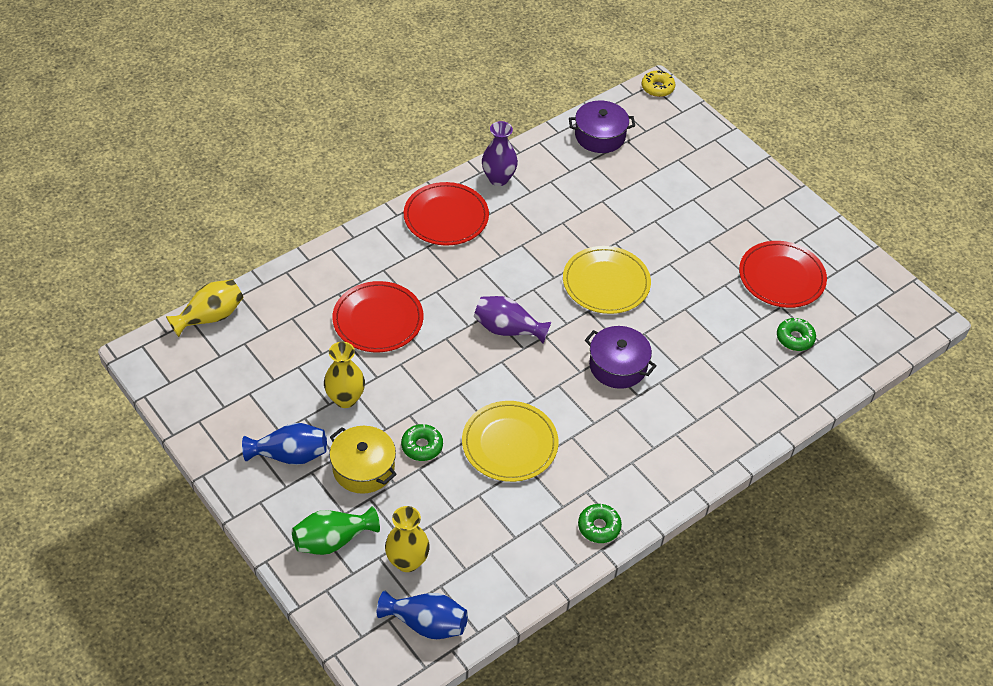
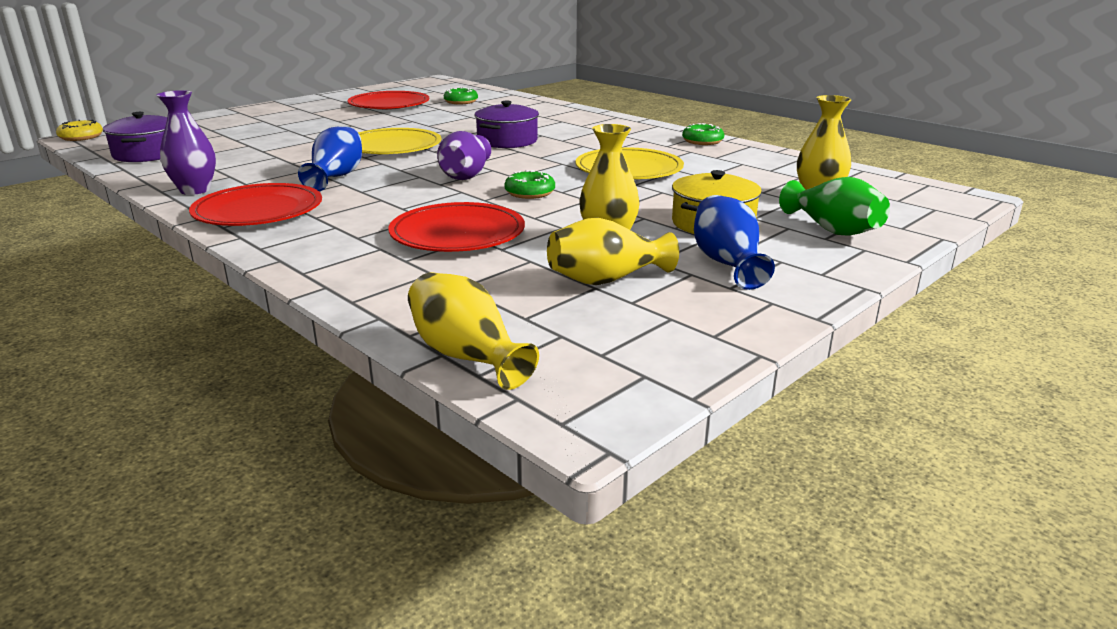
camera: 95 degrees left, 25 degrees down
blue vase [377,590,468,639] -> blue vase moved to [298,127,362,191]
green donut [401,424,443,461] -> green donut moved to [504,170,555,199]
none -> yellow vase [547,217,679,285]

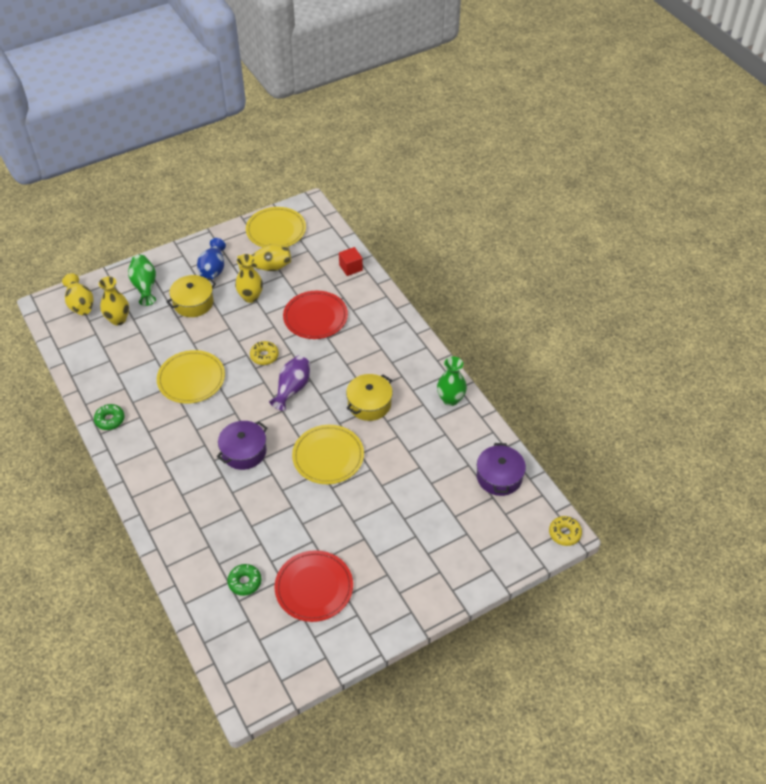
camera: 165 degrees left, 25 degrees up
purple vase [157,90,216,195] -> green vase [437,357,467,406]
red plate [189,183,322,226] -> none
blue vase [298,127,362,191] -> yellow pot [346,374,393,421]
yellow vase [408,272,539,390] -> yellow vase moved to [62,273,94,315]
green donut [504,170,555,199] -> yellow donut [250,341,279,365]
none -> yellow plate [246,207,306,247]
none -> red cube [339,247,363,276]

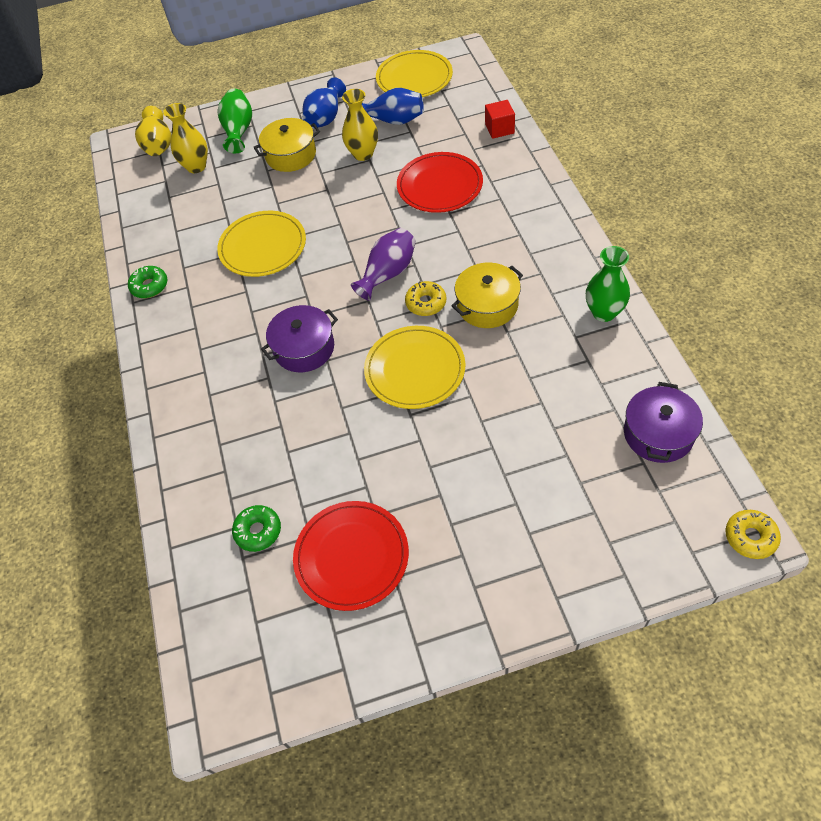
camera: 20 degrees right, 5 degrees up
yellow vase [238,244,291,271] -> blue vase [362,88,424,125]
yellow donut [250,341,279,365] -> yellow donut moved to [405,281,446,316]

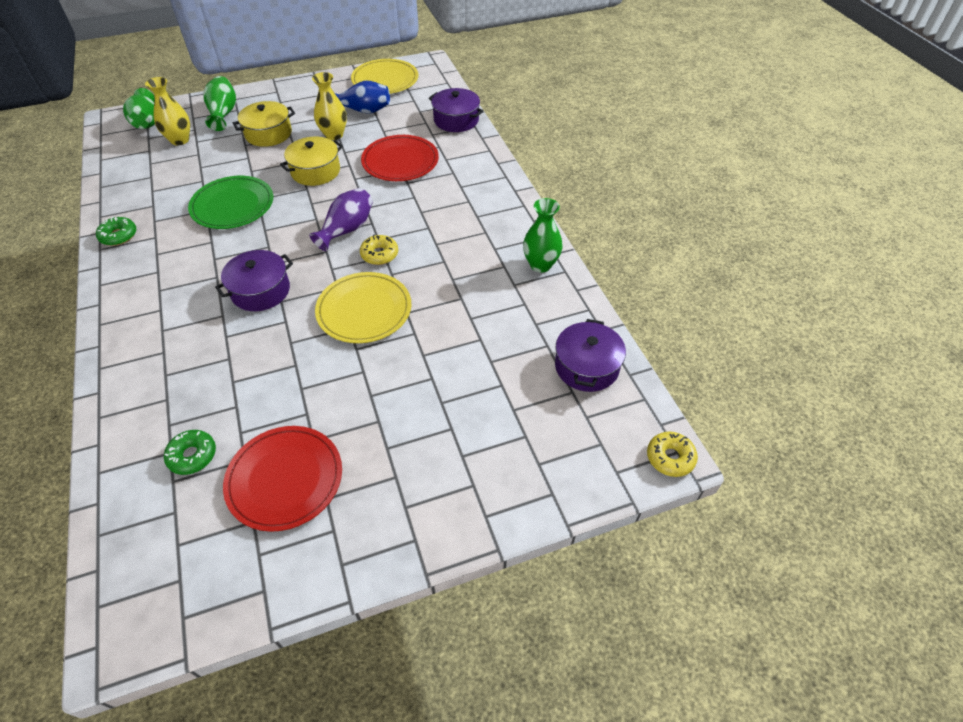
camera: 10 degrees left, 5 degrees down
yellow vase [135,106,171,156] -> green vase [123,88,155,129]
yellow plate [217,211,306,277] -> green plate [188,176,273,229]
blue vase [302,77,346,128] -> none
yellow pot [451,263,523,328] -> yellow pot moved to [280,137,343,186]
red cube [485,100,515,139] -> purple pot [429,88,483,132]

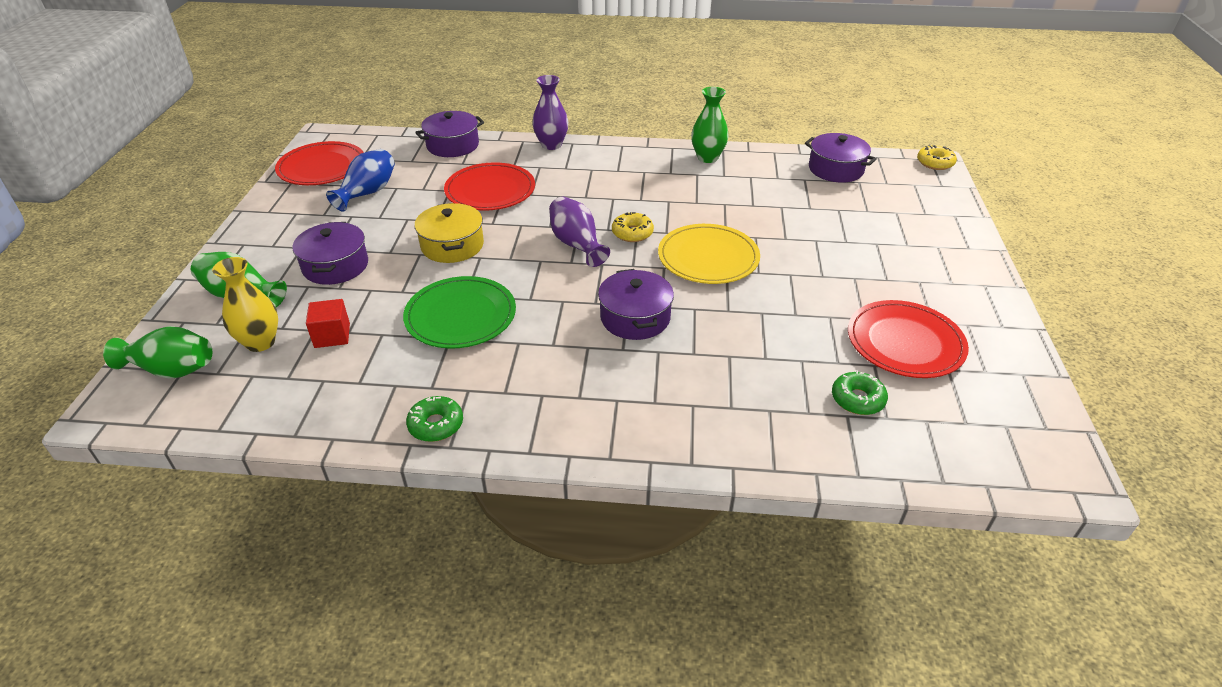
camera: 65 degrees left, 10 degrees down
yellow pot [233,101,295,147] -> purple pot [292,222,368,285]
yellow vase [312,72,347,140] -> none
yellow plate [351,59,418,94] -> red plate [275,141,364,185]
none -> red cube [306,299,350,348]
none -> purple vase [532,75,568,150]

